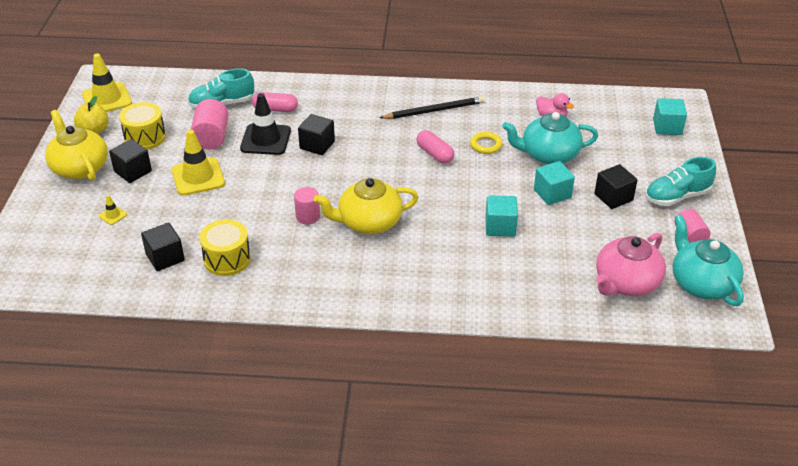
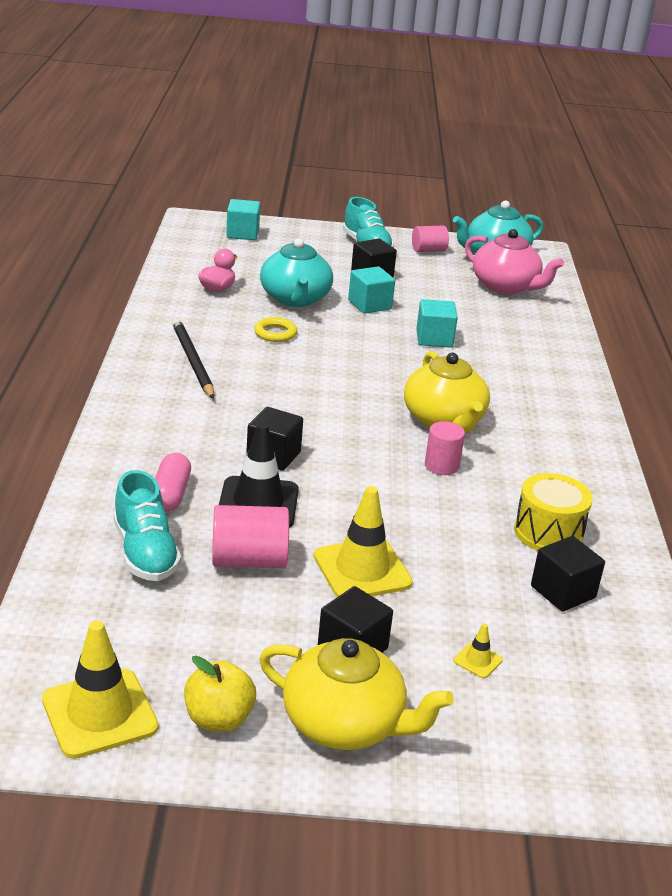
camera: 95 degrees left, 10 degrees down
yellow teapot [45,110,108,181] -> yellow teapot turned 120 degrees counterclockwise [259,638,454,750]
yellow drum [119,102,166,150] -> none
pink capsule [416,130,454,164] -> none

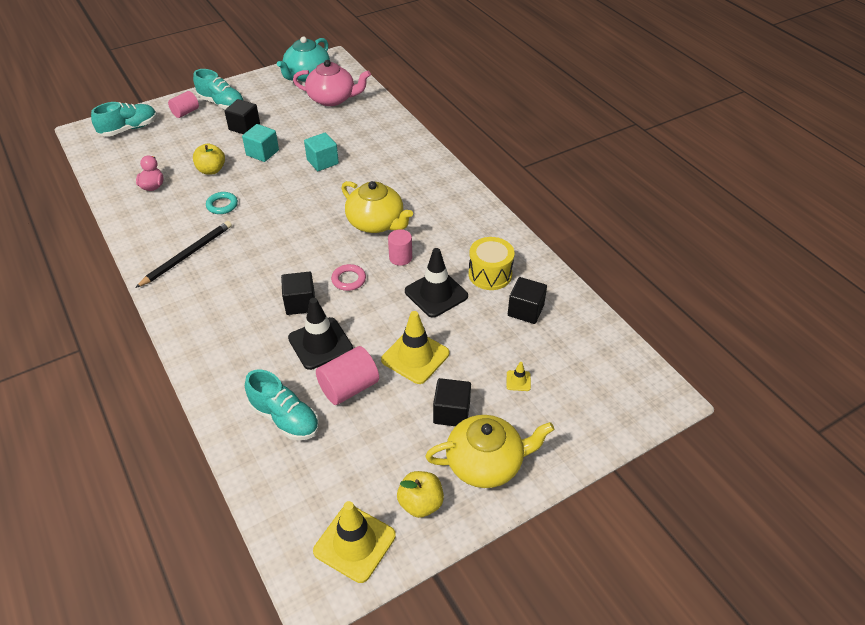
camera: 30 degrees left, 15 degrees up
pink capsule [155,453,191,512] -> none
black pencil [172,319,214,399] -> black pencil turned 90 degrees clockwise [135,221,232,288]
turquoise cube [226,199,260,240] -> turquoise shoe [91,102,157,137]
yellow ring [254,317,297,342] -> turquoise ring [206,192,238,214]
turquoise teapot [260,238,333,307] -> yellow apple [193,143,225,175]
pink cylinder [412,225,449,252] -> pink cylinder moved to [168,91,199,118]
none -> pink ring [331,264,366,291]
none -> black traffic cone [405,248,468,318]

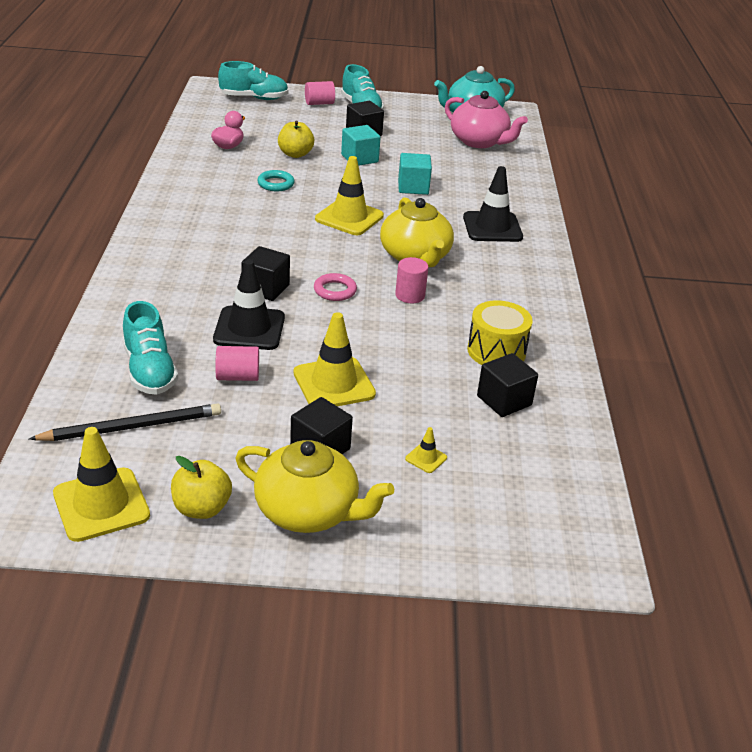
camera: 30 degrees right, 10 degrees down
black pencil [135,221,232,288] -> black pencil moved to [29,403,221,441]
pink cylinder [316,346,379,405] -> pink cylinder [215,346,259,381], size x0.66
black traffic cone [405,248,468,318] -> black traffic cone moved to [463,166,523,242]
none -> yellow traffic cone [315,156,384,235]

